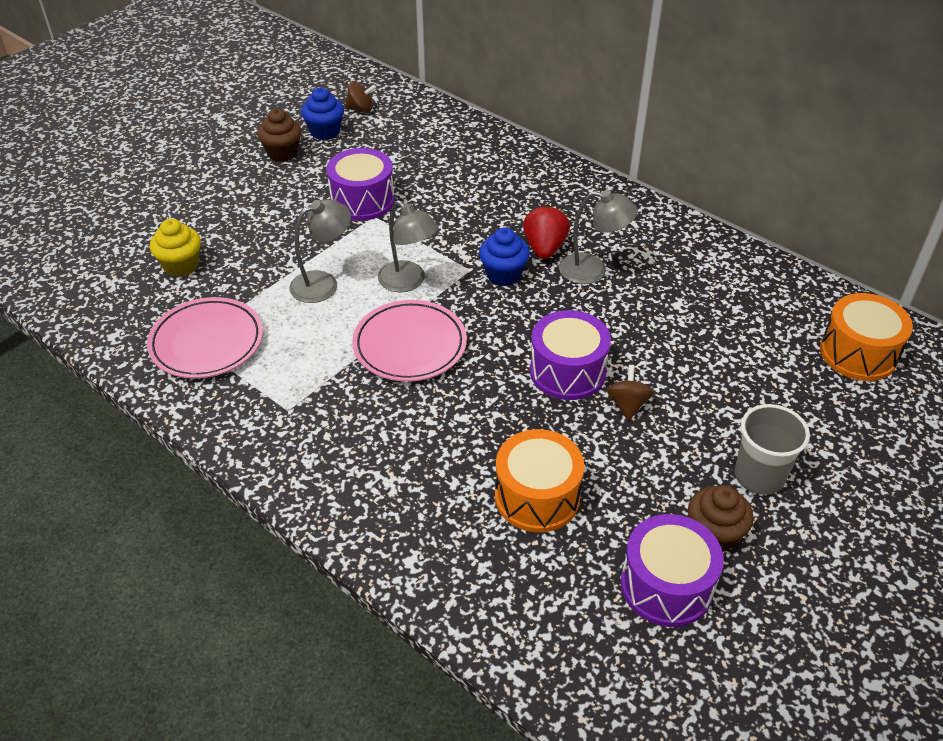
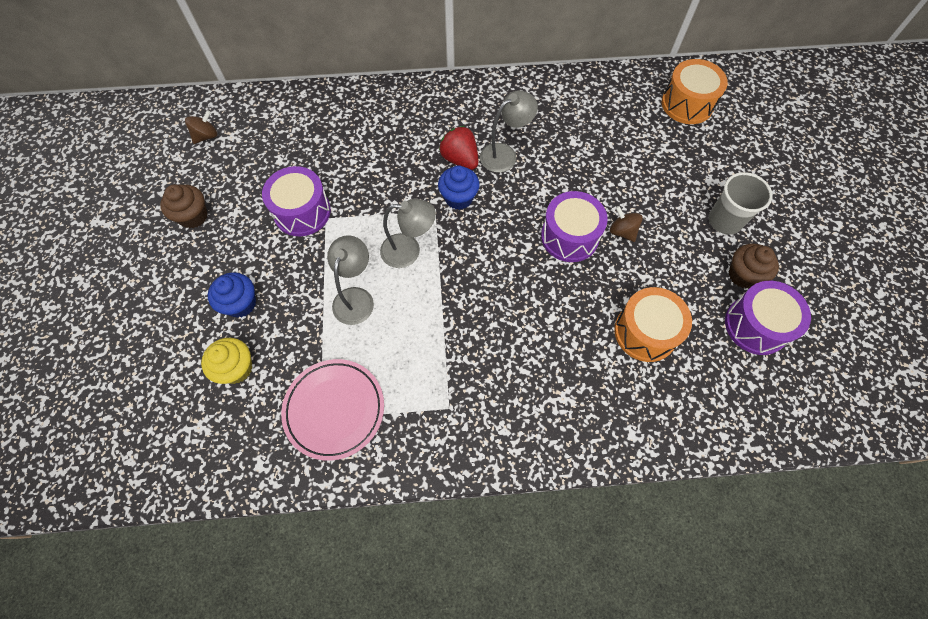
camera: 45 degrees left, 20 degrees up
blue cupcake [301,88,344,140] -> blue cupcake moved to [208,272,256,318]
pink plate [352,300,467,382] -> none

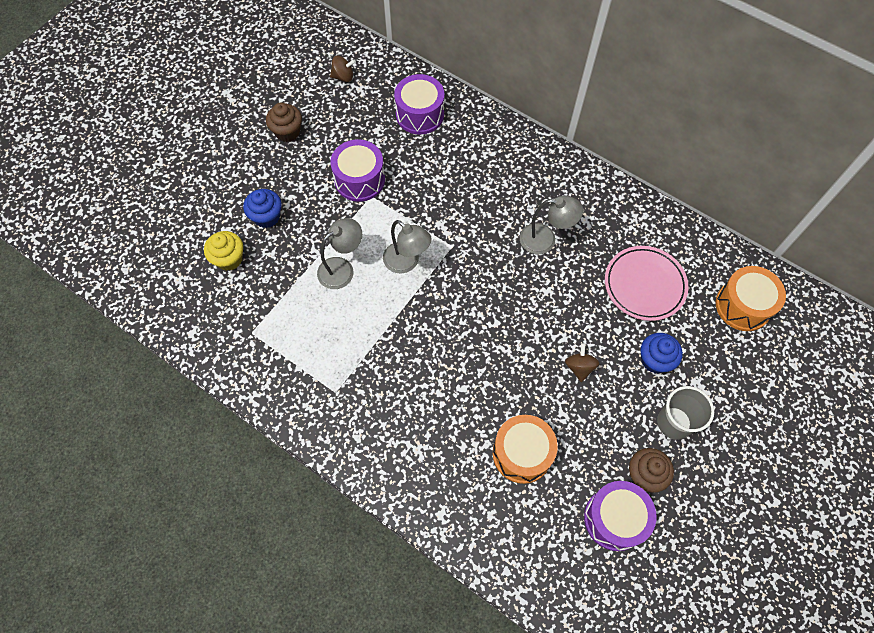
camera: 40 degrees right, 0 degrees up
pink plate [281,359,384,461] -> pink plate moved to [605,246,688,321]
blue cupcake [438,165,480,210] -> blue cupcake moved to [641,333,683,373]
red strawberry [439,126,478,170] -> none
purple drum [541,191,608,262] -> purple drum moved to [394,74,444,134]

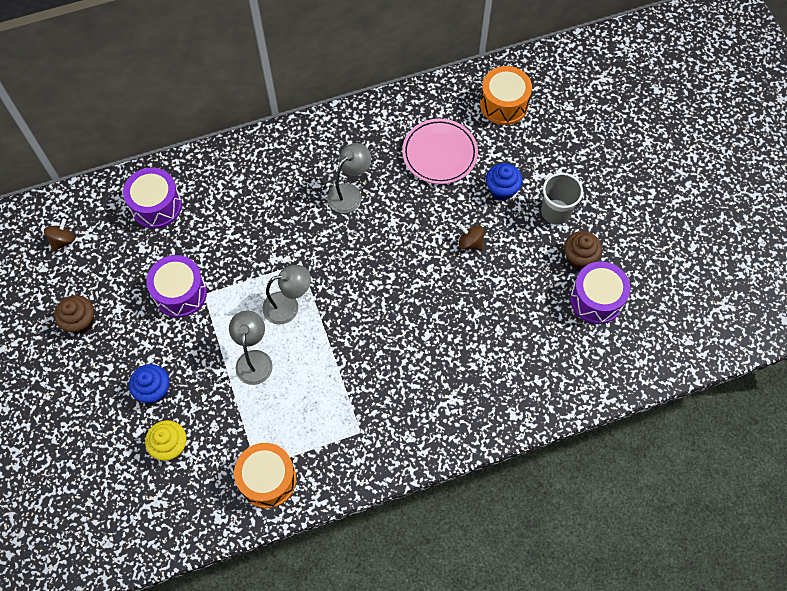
camera: 55 degrees left, 0 degrees up
orange drum [493,415,558,484] -> orange drum moved to [234,443,296,509]

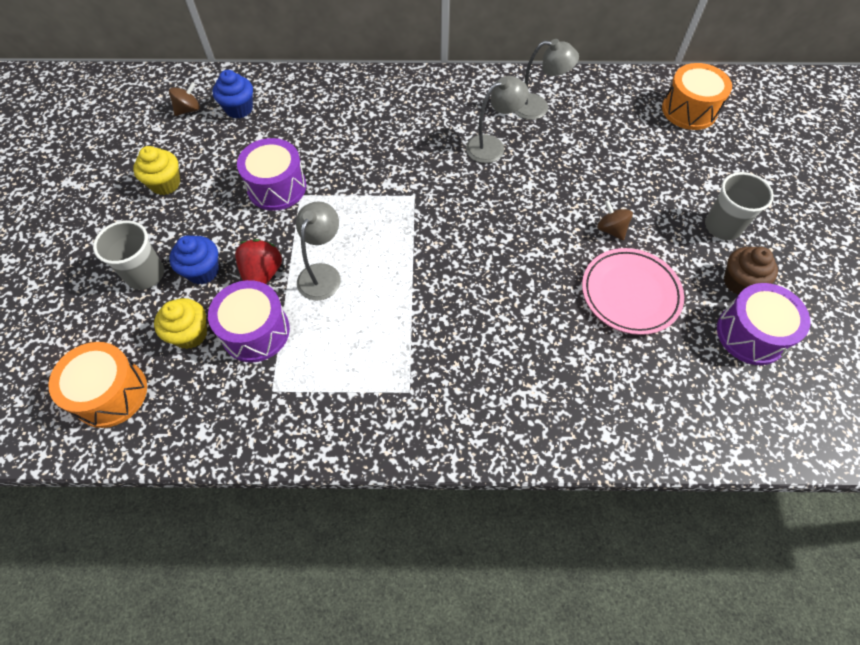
camera: 20 degrees right, 5 degrees down
brown cupcake [54,295,94,334] -> yellow cupcake [133,146,180,195]
purple drum [123,168,182,229] -> purple drum moved to [208,280,290,362]
orange drum [234,443,296,509] -> orange drum moved to [49,342,147,428]
grey lamp [262,265,311,325] -> grey lamp moved to [514,39,579,120]
pink plate [402,119,478,184] -> pink plate moved to [582,248,684,335]
blue cupcake [486,163,523,201] -> blue cupcake moved to [213,70,253,119]
none -> grey cup [93,220,164,290]
none -> red strawberry [235,239,282,284]

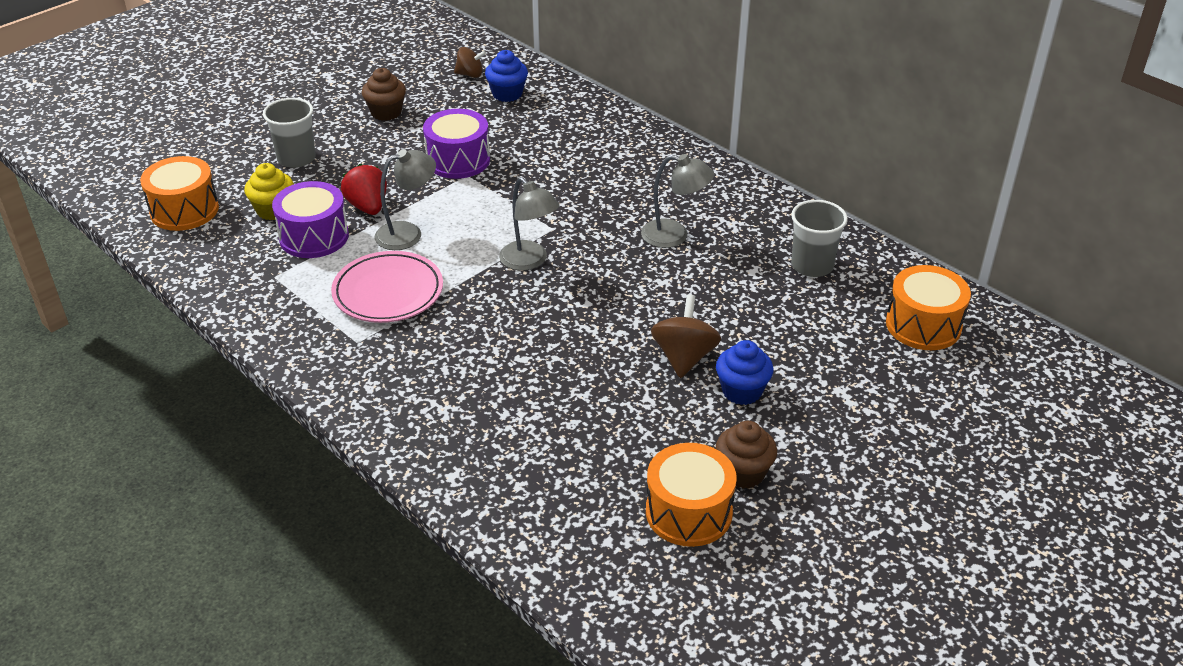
camera: 45 degrees right, 20 degrees down
yellow cupcake [133,146,180,195] -> brown cupcake [362,68,406,121]
blue cupcake [169,235,219,284] -> blue cupcake moved to [716,340,774,405]
red strawberry [235,239,282,284] -> red strawberry turned 75 degrees counterclockwise [341,164,387,215]
grey lamp [514,39,579,120] -> grey lamp moved to [499,177,559,271]
pink plate [582,248,684,335] -> pink plate moved to [331,251,443,323]
brown spinning top [597,200,633,240] -> brown spinning top [651,294,721,378], size x1.56
grey cup [705,172,774,240] -> grey cup moved to [791,200,848,277]
purple drum [717,283,811,365] -> orange drum [646,443,737,547]

